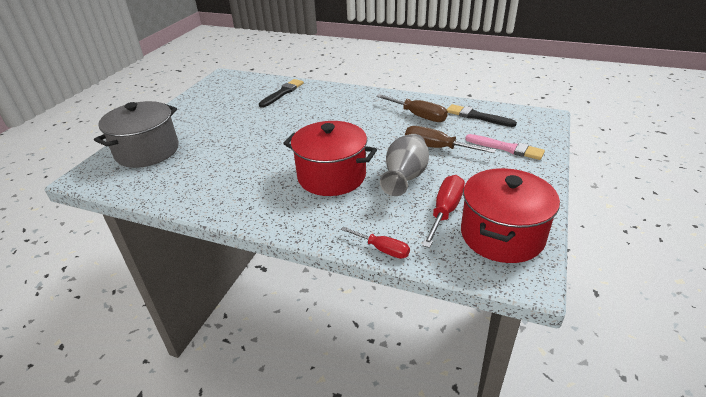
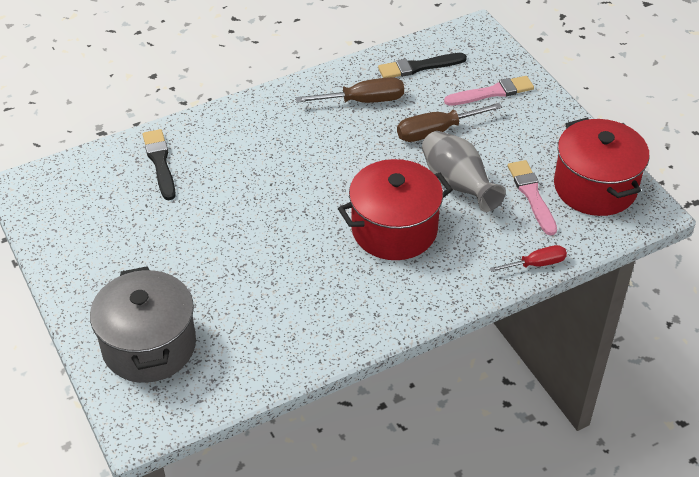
camera: 50 degrees left, 10 degrees up
red screwdriver [422,175,465,248] -> pink brush [508,160,557,236]

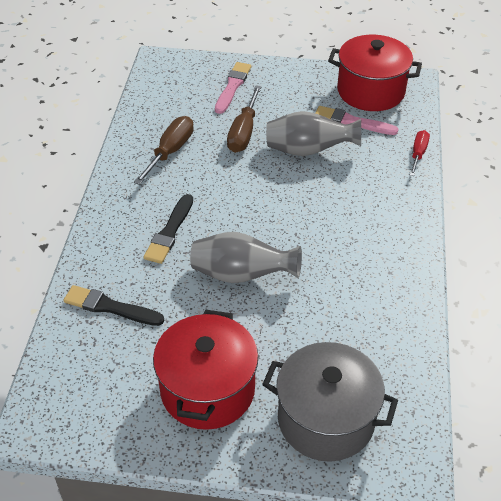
camera: 55 degrees left, 0 degrees up
red pot [338,159,453,260] -> red pot moved to [153,309,258,430]
black brush [378,53,467,78] -> black brush moved to [143,194,193,264]
none -> grey vase [190,232,302,283]

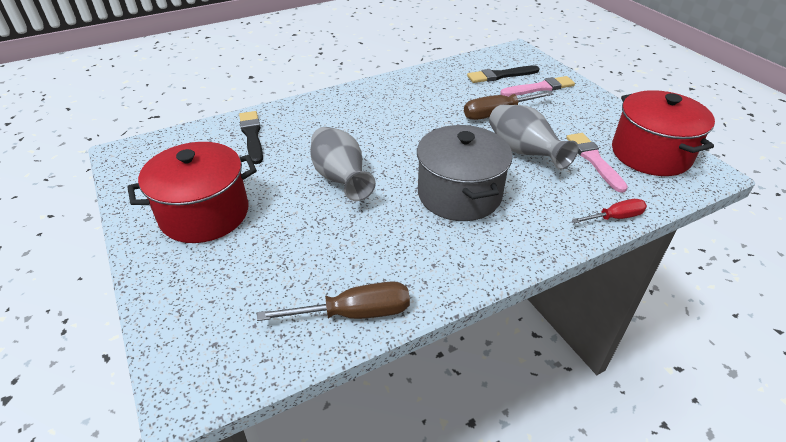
camera: 55 degrees right, 5 degrees down
brown screwdriver [134,116,194,185] -> brown screwdriver moved to [257,281,410,321]
black brush [143,194,193,264] -> black brush moved to [467,65,540,83]
grey pot [262,342,398,462] -> grey pot moved to [417,125,513,221]

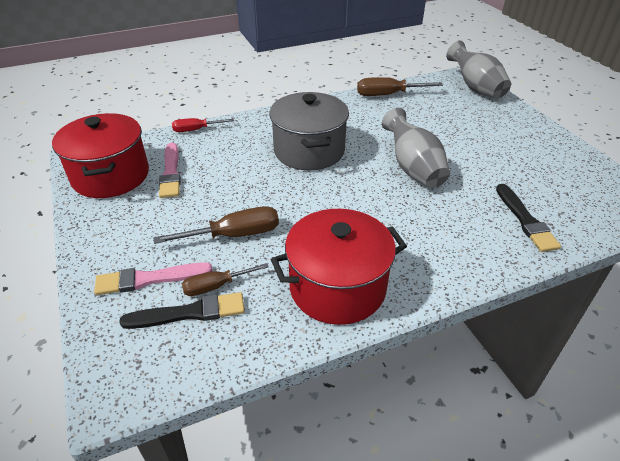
camera: 175 degrees left, 0 degrees up
red pot [127,142,257,243] -> red pot moved to [271,209,407,325]
grey vase [489,105,578,170] -> grey vase moved to [446,41,511,99]
none -> brown screwdriver [181,263,269,296]

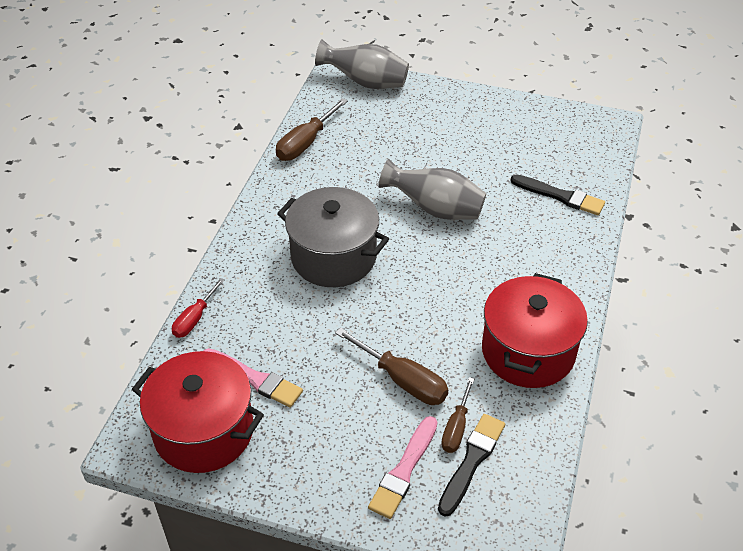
camera: 50 degrees left, 5 degrees up
brown screwdriver [153,206,279,244] -> brown screwdriver turned 105 degrees clockwise [335,327,448,405]

